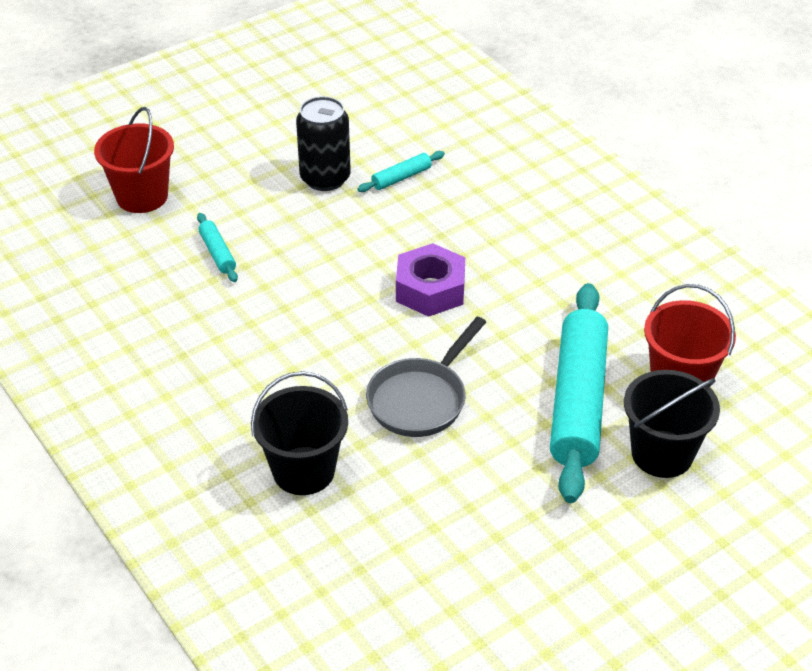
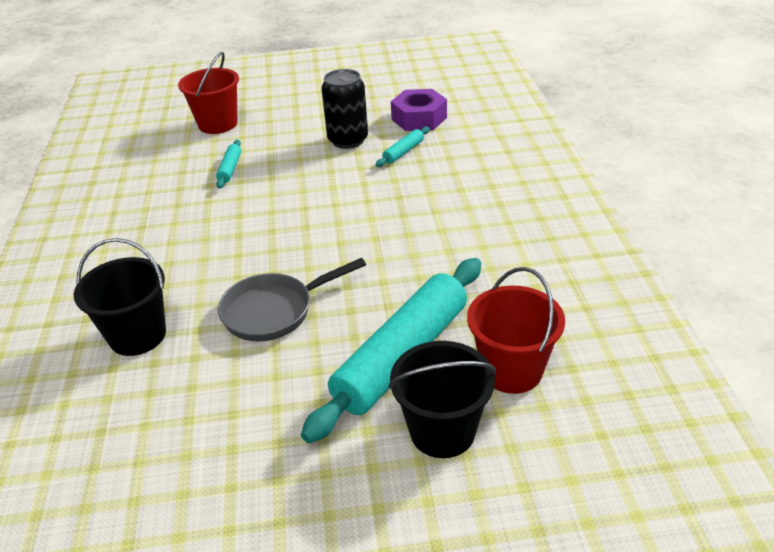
camera: 30 degrees right, 5 degrees down
turquoise rolling pin [358,151,445,192] -> turquoise rolling pin turned 45 degrees counterclockwise [376,127,430,167]
purple nut [396,243,465,317] -> purple nut moved to [391,89,447,131]

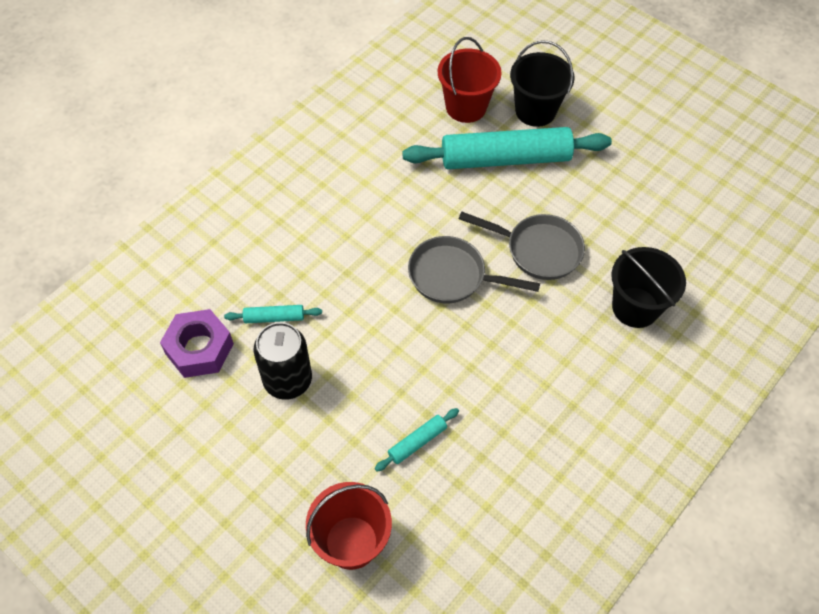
camera: 135 degrees left, 20 degrees up
none -> grey pan [408,236,540,303]

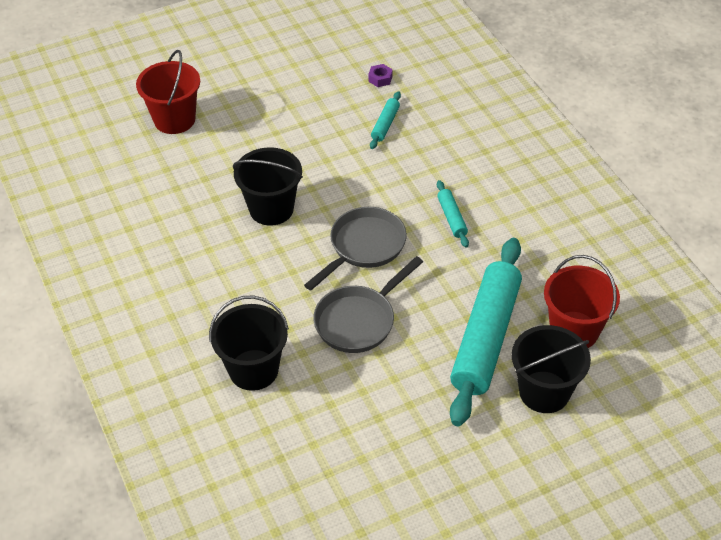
camera: 115 degrees right, 10 degrees down
purple nut [160,309,234,378] -> purple nut [368,64,393,87], size x0.45
black can [253,322,312,400] -> none
turquoise rolling pin [375,408,459,472] -> turquoise rolling pin moved to [437,180,469,247]
none -> black bucket [233,147,303,226]

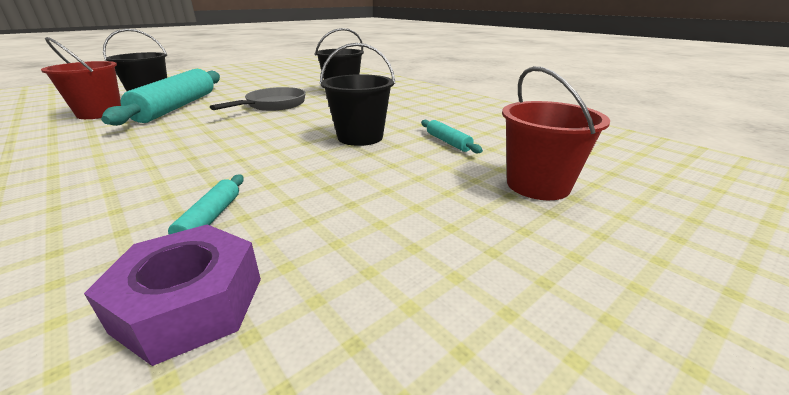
camera: 165 degrees right, 20 degrees down
grey pan [304,207,407,291] -> none
purple nut [368,64,393,87] -> purple nut [84,224,261,366], size x2.23
turquoise rolling pin [437,180,469,247] -> turquoise rolling pin moved to [421,120,483,153]

